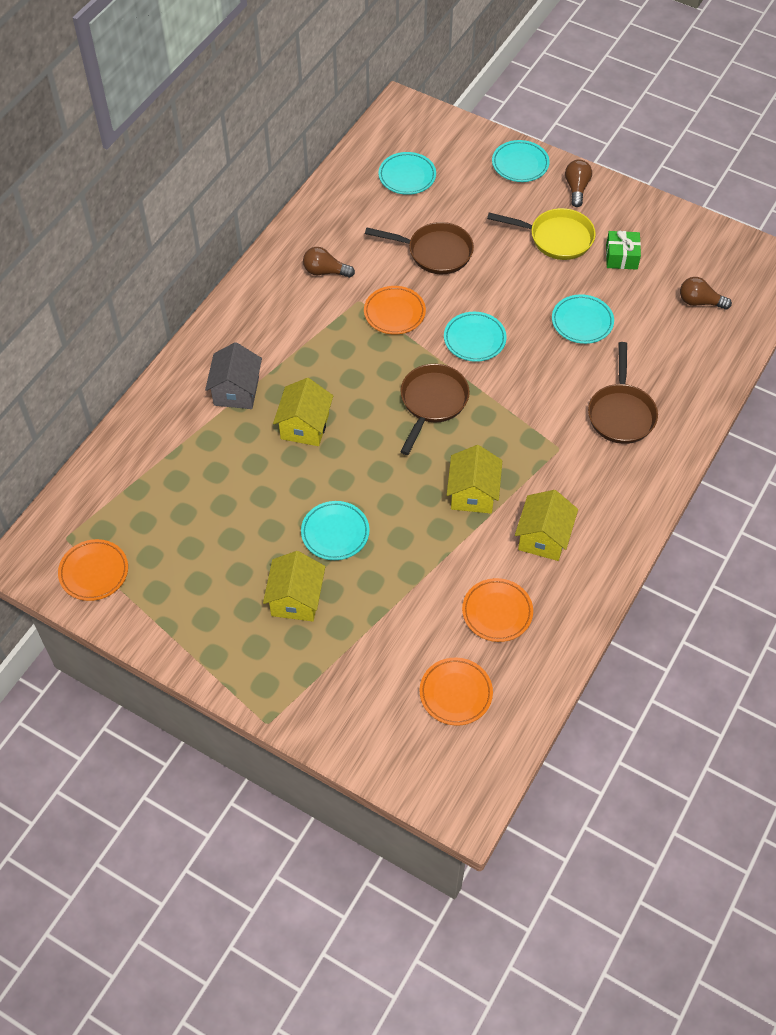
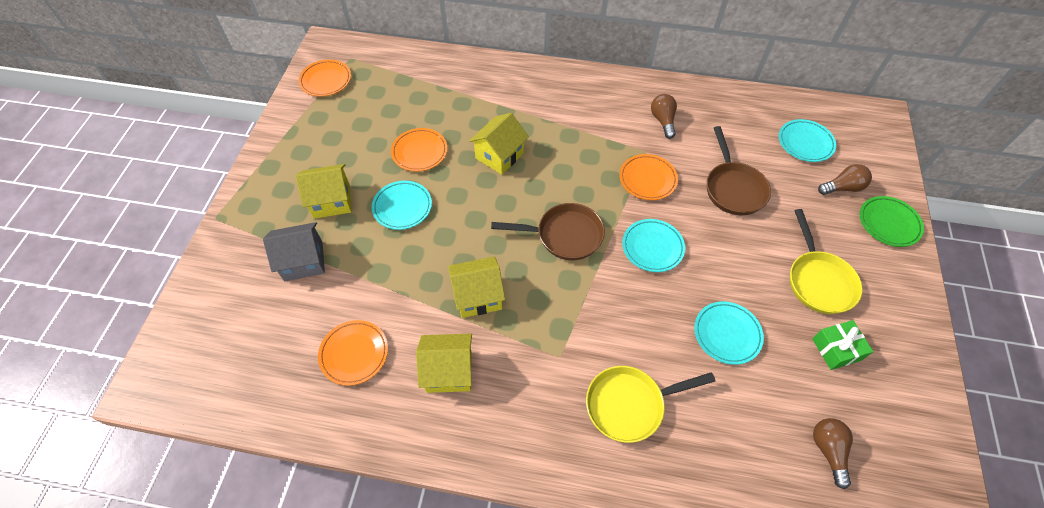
camera: 70 degrees right, 0 degrees up
grey house [205,342,262,409] -> grey house moved to [263,222,325,281]
yellow house [273,378,333,446] -> yellow house turned 45 degrees counterclockwise [469,113,529,175]
orange plate [419,657,493,726] -> orange plate moved to [391,128,447,172]
turquoise plate [492,140,550,182] -> green plate [860,196,924,247]
brown light bulb [565,159,592,207] -> brown light bulb moved to [818,164,872,195]
brown pan [588,342,658,444] -> yellow pan [586,366,715,443]

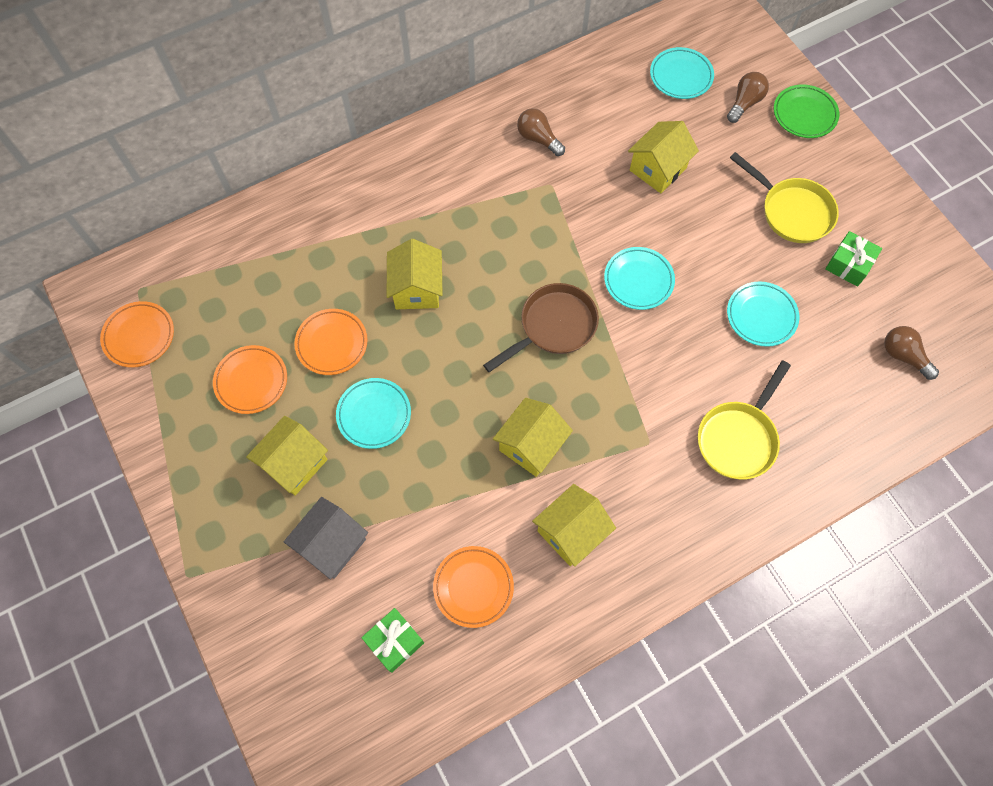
camera: 40 degrees left, 10 degrees up
orange plate [619,154,678,200] -> orange plate moved to [213,345,287,414]
brown pan [707,126,771,215] -> yellow house [628,121,699,193]
none -> green gift [361,608,424,673]

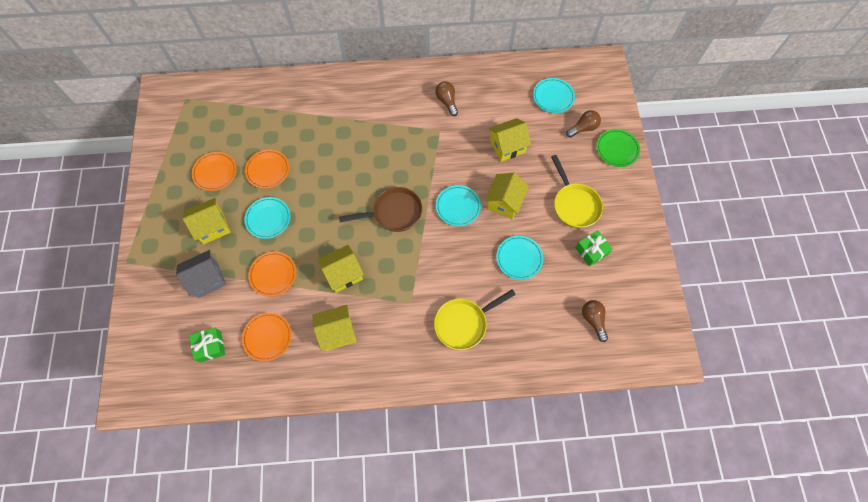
camera: 25 degrees right, 0 degrees up
orange plate [100,301,174,368] -> orange plate moved to [248,252,296,297]
yellow house [387,239,443,309] -> yellow house moved to [485,173,529,219]

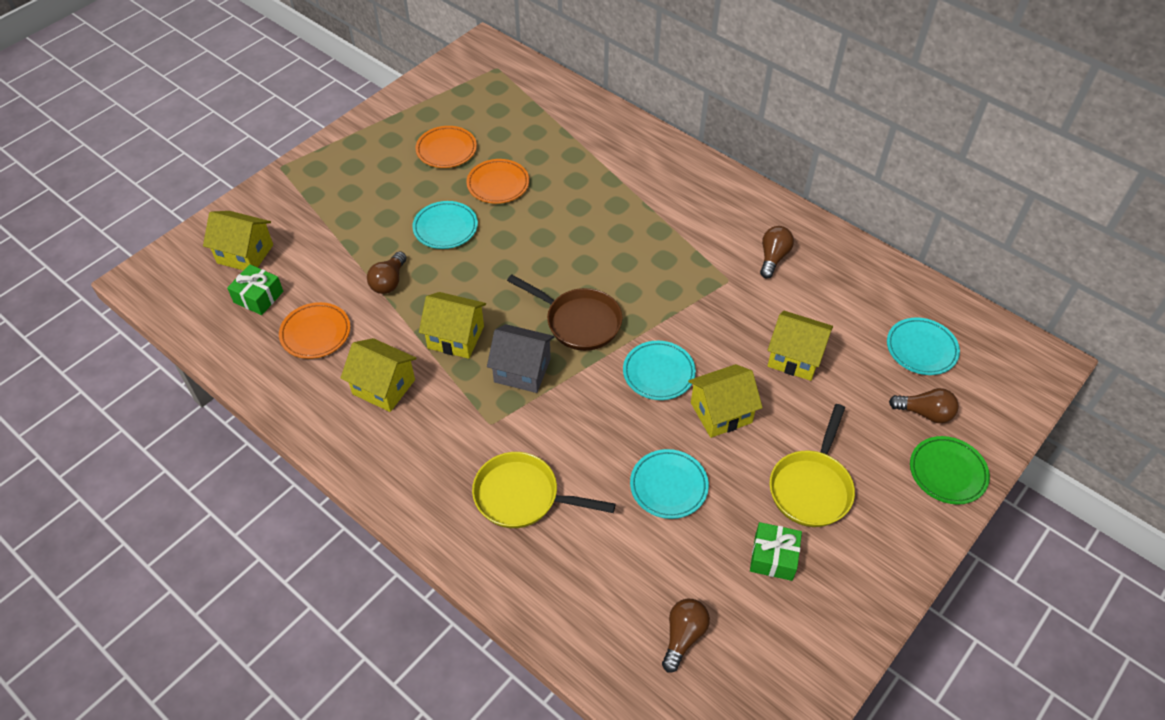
camera: 45 degrees right, 15 degrees down
grey house [176,250,227,298] -> grey house moved to [487,324,554,393]
yellow house [183,198,231,244] -> yellow house moved to [203,211,273,271]
orange plate [248,252,296,297] -> brown light bulb [367,251,407,294]

